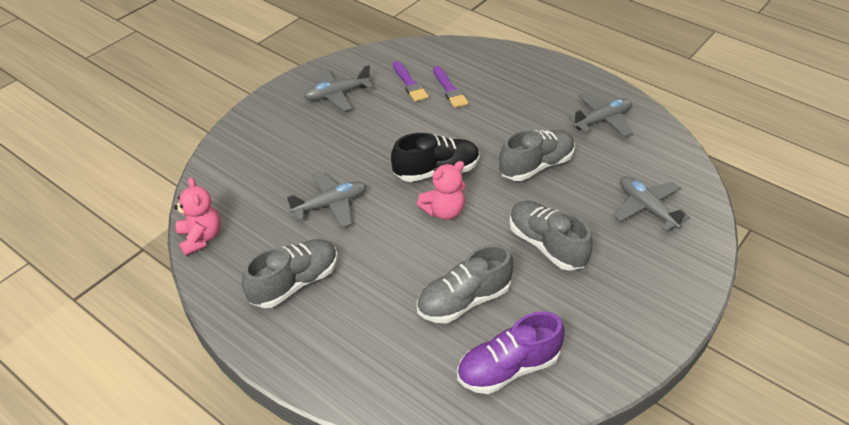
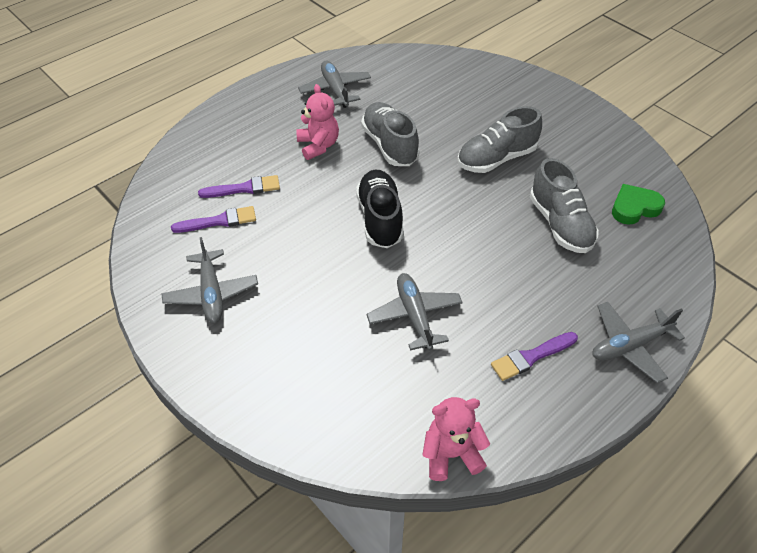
camera: 80 degrees left, 5 degrees up
grey shoe [242,239,338,308] -> purple brush [491,332,578,381]
pink teddy bear [417,161,465,220] -> pink teddy bear moved to [296,84,339,160]
purple shoe [457,311,565,394] -> green heart [612,184,665,225]
grey plane [613,176,690,232] -> grey plane moved to [593,302,685,383]

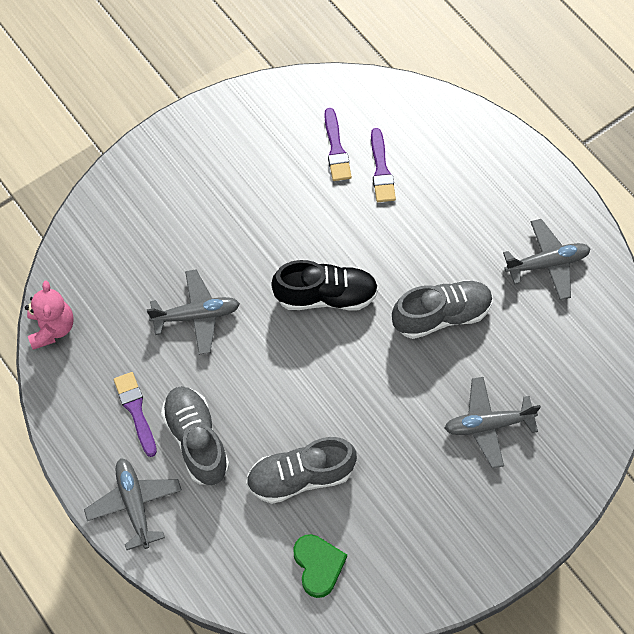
camera: 95 degrees right, 15 degrees up
grey plane [161,237,258,323] -> grey plane moved to [444,377,541,468]
pink teddy bear [296,84,339,160] -> none
grey shoe [457,106,542,173] -> grey shoe moved to [161,386,229,485]

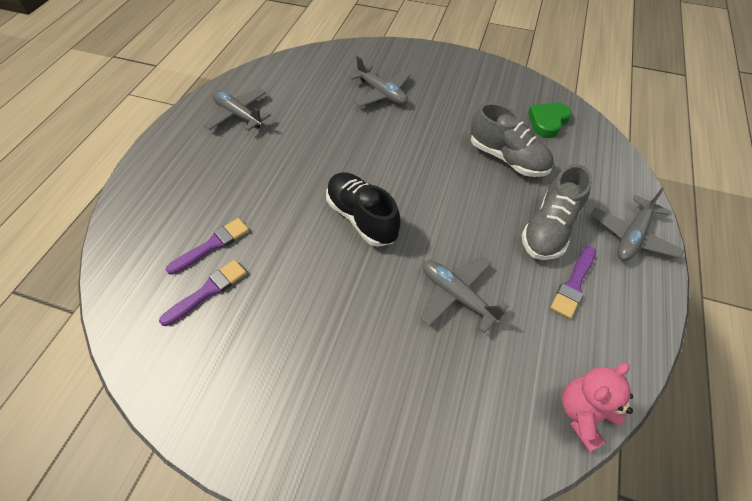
camera: 125 degrees left, 10 degrees down
grey shoe [392,280,493,339] -> none

